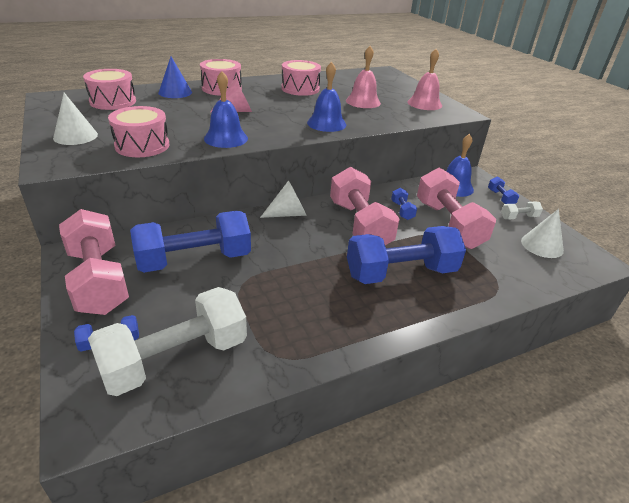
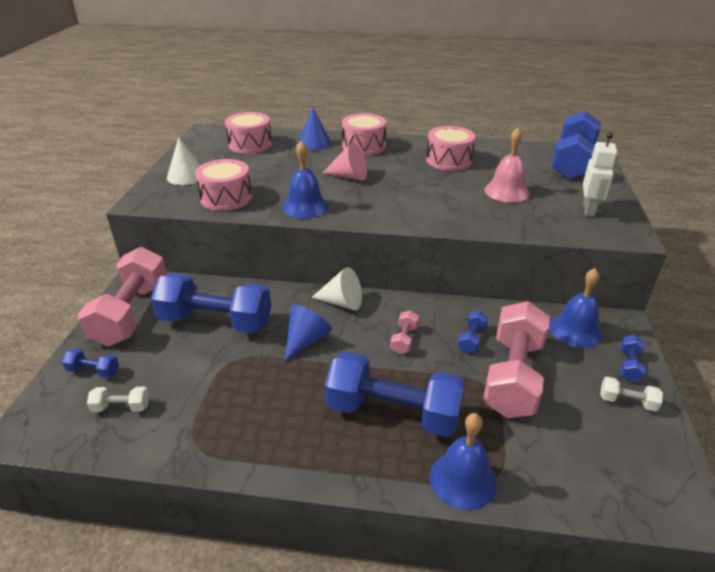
camera: 35 degrees right, 0 degrees up
white dumbbell [88,287,247,396] -> white dumbbell [87,387,149,412], size x0.42
blue bell [307,62,346,132] -> blue bell moved to [430,413,497,511]
pink dumbbell [330,167,400,245] -> pink dumbbell [390,310,419,354], size x0.42
pink bell [407,49,442,110] -> white robot [583,132,618,217]
white cone [521,209,564,258] -> none
none -> blue cone [285,305,332,361]
none -> blue dumbbell [551,111,601,179]

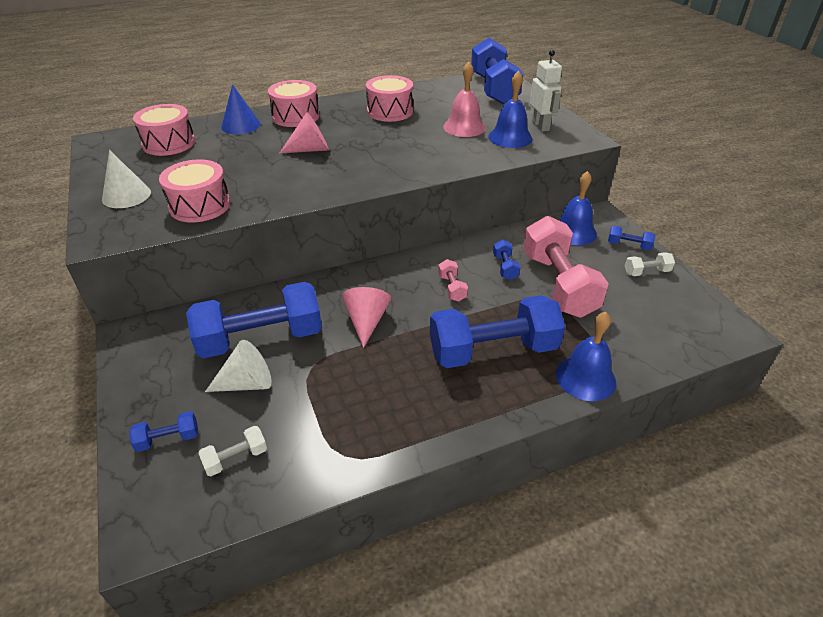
camera: 30 degrees left, 5 degrees up
pink dumbbell [78,247,167,347] -> none
blue bell [282,141,329,219] -> blue bell moved to [488,71,532,148]
blue cone [285,305,332,361] -> pink cone [342,287,391,348]
white cone [311,267,362,310] -> white cone moved to [205,340,271,392]
blue dumbbell [620,335,646,382] -> blue dumbbell turned 60 degrees counterclockwise [608,226,655,250]

